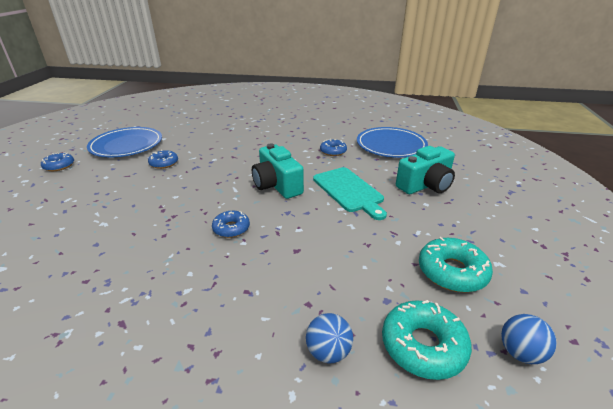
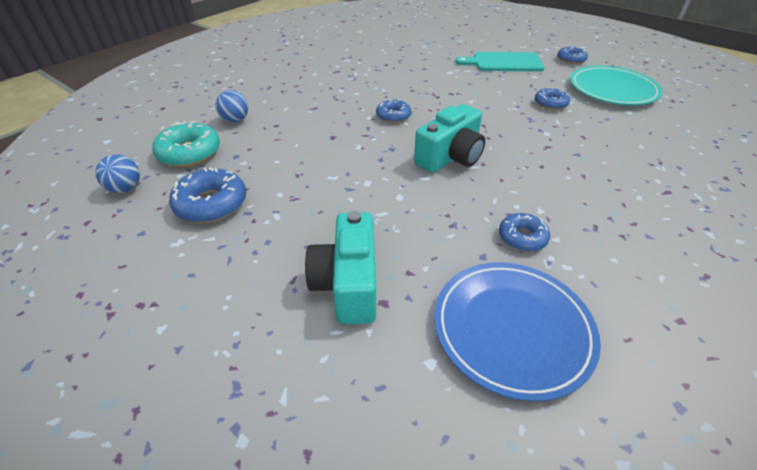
camera: 120 degrees right, 10 degrees up
blue plate [87,127,162,157] -> turquoise plate [570,66,663,105]
turquoise camera [252,144,304,199] -> turquoise camera turned 135 degrees clockwise [414,104,485,173]
turquoise cutting board [313,167,387,220] -> turquoise cutting board moved to [455,52,545,72]
turquoise donut [419,237,493,293] -> blue donut [169,167,246,223]

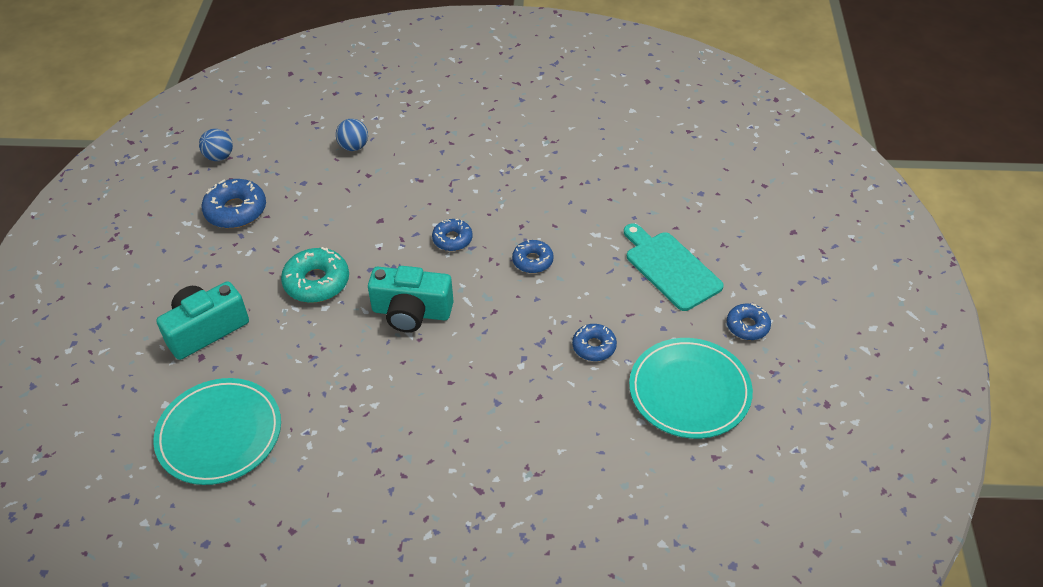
camera: 55 degrees right, 5 degrees up
turquoise donut [152,121,220,167] -> turquoise donut moved to [281,247,349,303]
blue plate [434,262,601,401] -> turquoise plate [153,378,281,485]
blue donut [499,213,550,252] -> blue donut moved to [512,240,554,273]

